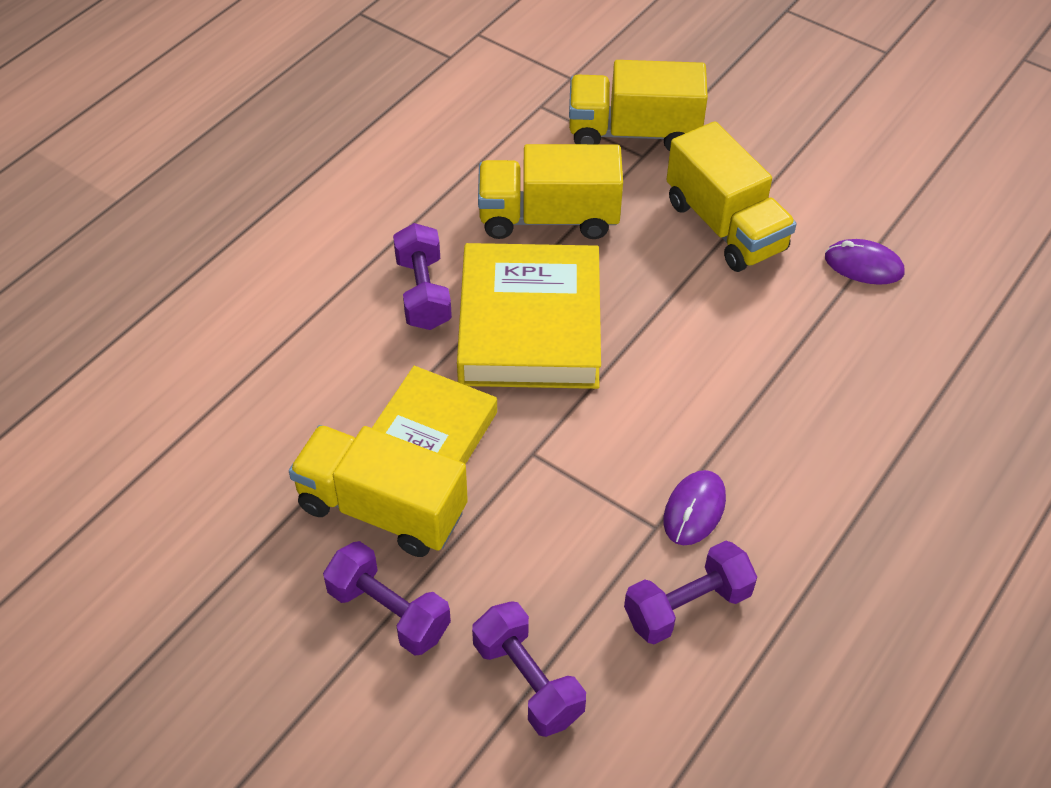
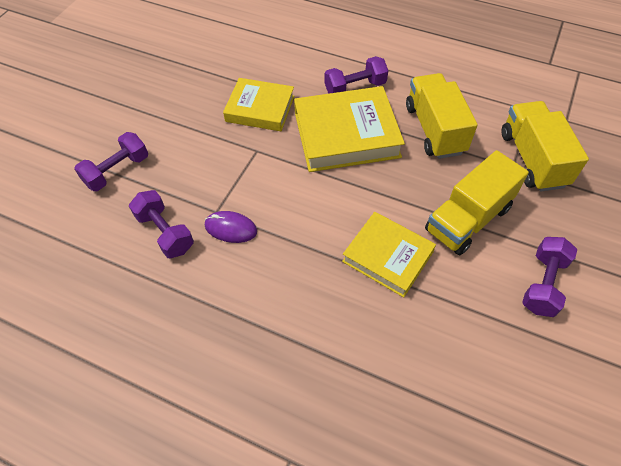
camera: 80 degrees right, 5 degrees up
yellow truck [289,425,468,557] -> none
purple dumbbell [323,541,451,656] -> purple dumbbell moved to [522,237,577,317]
purple mouse [825,239,905,285] -> none
none -> yellow book [342,212,436,298]

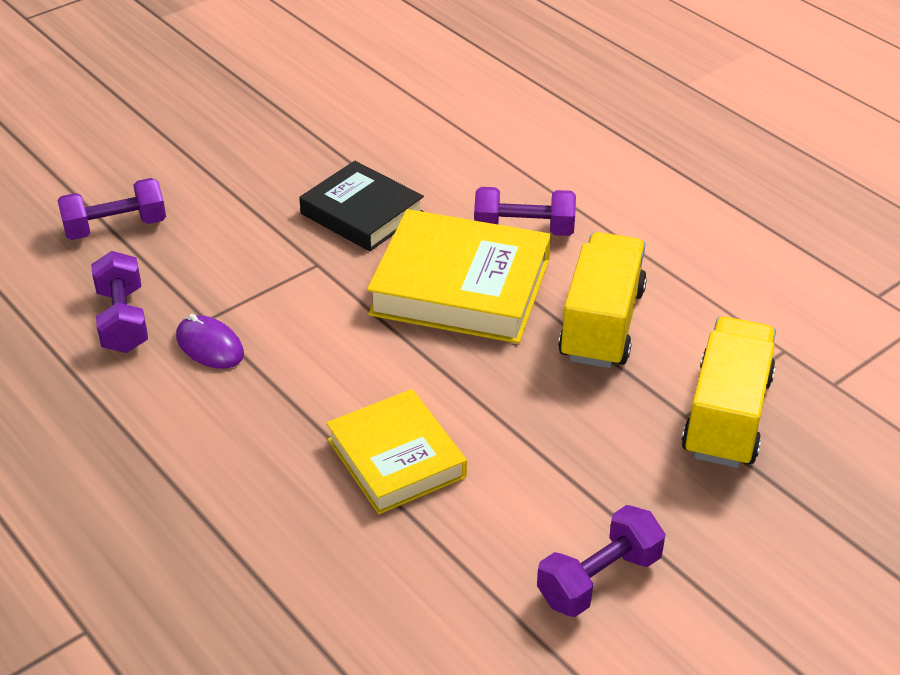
camera: 25 degrees right, 15 degrees down
yellow book [223,78,294,131] -> black book [299,161,424,251]
yellow truck [425,150,529,255] -> none

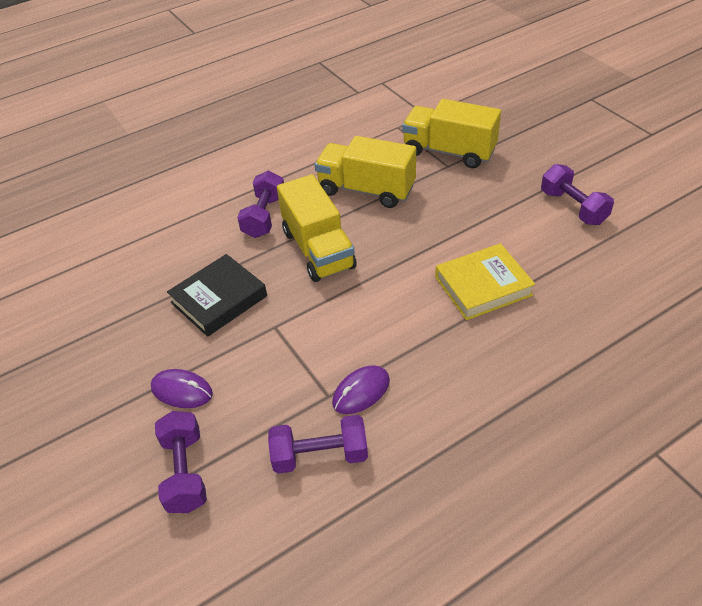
camera: 80 degrees left, 5 degrees up
yellow book [367,209,551,344] -> yellow truck [277,174,357,282]
none -> purple mouse [151,369,213,408]

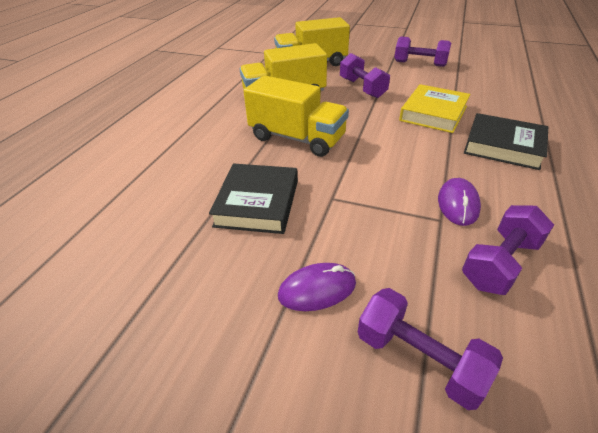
camera: 40 degrees left, 5 degrees down
purple dumbbell [237,171,284,238] -> purple dumbbell moved to [340,53,390,98]
none -> black book [464,113,548,170]

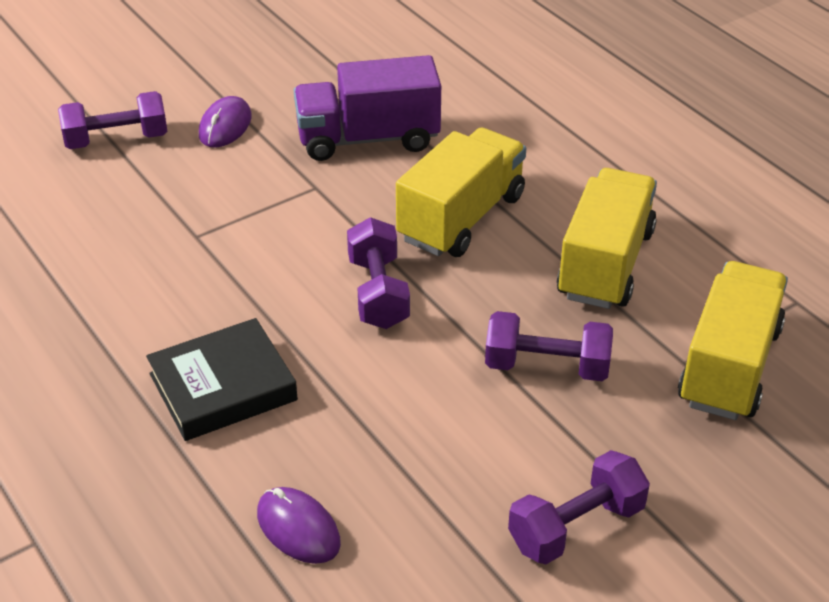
camera: 125 degrees right, 0 degrees up
black book [209,163,298,234] -> purple truck [294,55,441,161]
yellow truck [244,75,349,157] -> yellow truck turned 150 degrees clockwise [396,128,526,257]
yellow book [399,84,471,133] -> none
purple mouse [438,178,481,226] -> purple mouse moved to [257,487,341,564]
purple dumbbell [462,205,554,295] -> purple dumbbell moved to [347,217,410,329]

